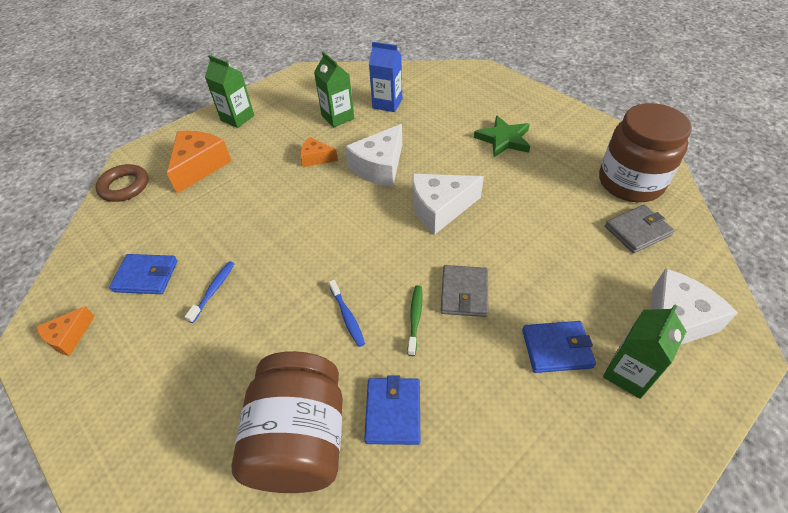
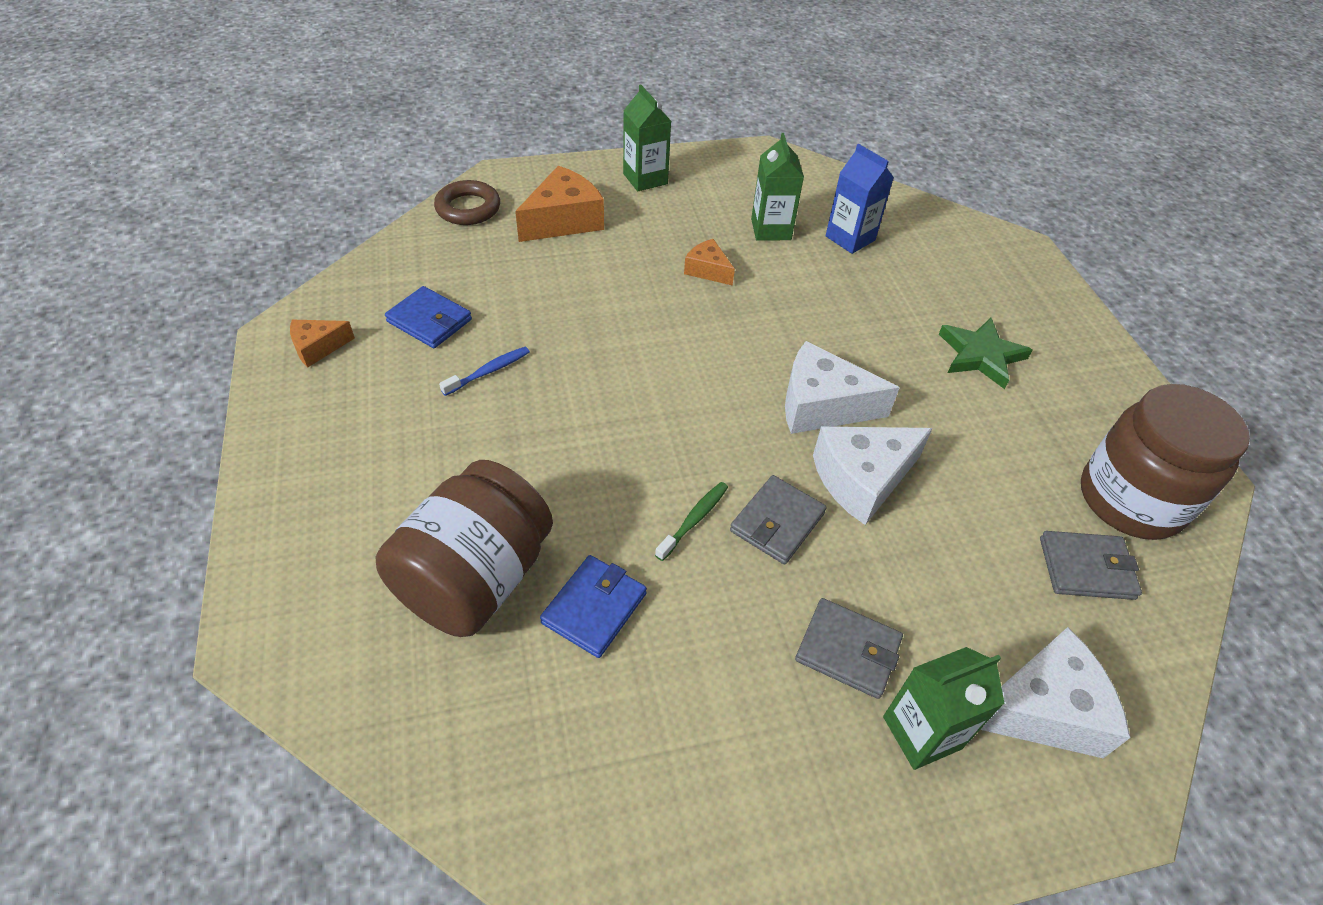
camera: 25 degrees right, 0 degrees up
blue toothbrush [329,280,365,347] -> none
white cheese [345,124,402,187] -> white cheese moved to [813,426,933,525]
blue wallet [522,321,596,373] -> grey wallet [795,598,903,699]

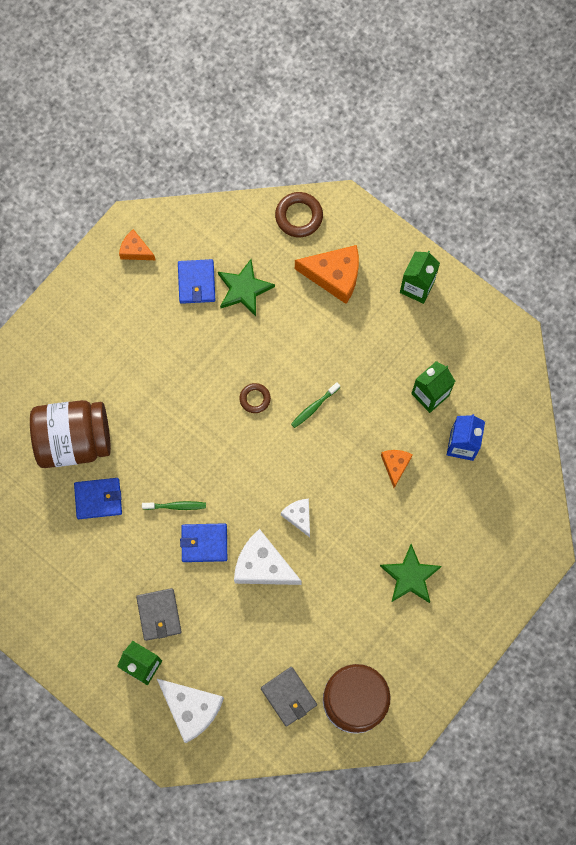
camera: 55 degrees right, 25 degrees up
blue toothbrush [439,347,530,396] -> none
orange cheese [684,239,735,286] -> orange cheese moved to [381,450,413,488]
grey wallet [730,475,827,564] -> blue wallet [180,523,227,562]
white cheese [785,341,900,434] -> white cheese [281,499,310,537], size x0.56
none -> green star [218,259,275,316]
none -> brown ring [239,383,271,413]
none -> green toothbrush [291,382,340,428]

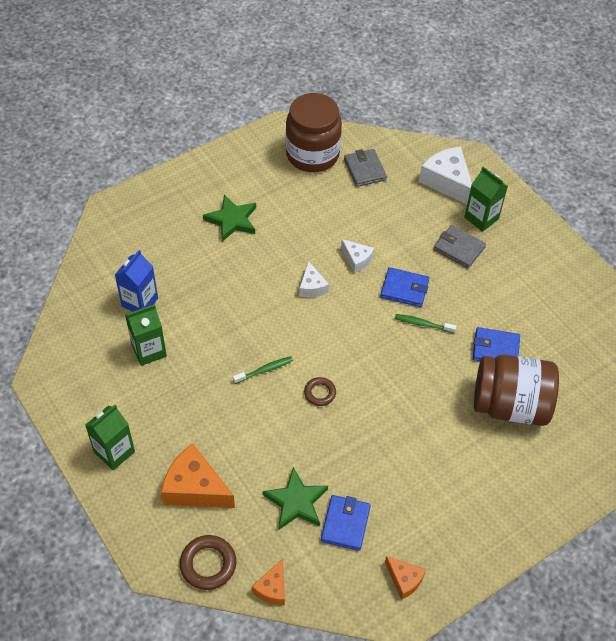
camera: 165 degrees left, 20 degrees down
grey wallet [136,588,182,641] -> grey wallet turned 60 degrees counterclockwise [434,225,486,269]
white cheese [234,529,302,585] -> white cheese [341,239,374,273], size x0.56
orange cheese [381,450,413,488] -> orange cheese moved to [252,559,285,605]

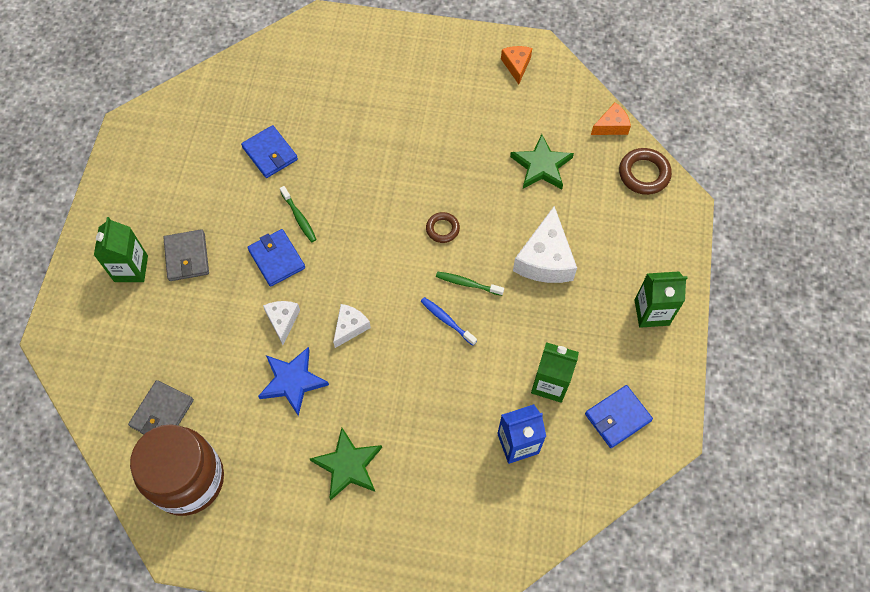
camera: 135 degrees left, 10 degrees up
orange cheese [161,443,235,508] -> none
blue wallet [321,495,371,551] -> blue wallet moved to [585,385,653,448]
white cheese [419,146,472,204] -> white cheese moved to [513,206,577,283]
brown jar [474,354,559,426] -> none
none -> blue star [258,347,329,416]
none -> blue toothbrush [420,297,477,346]

